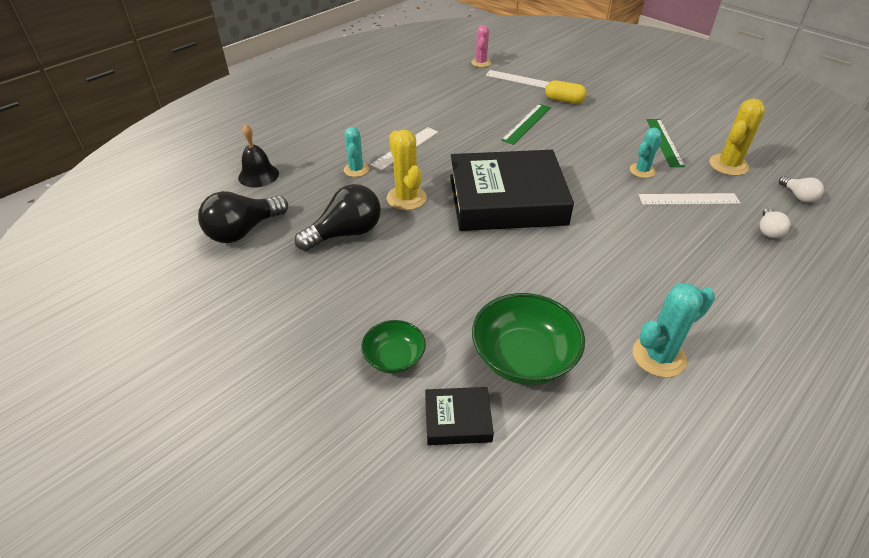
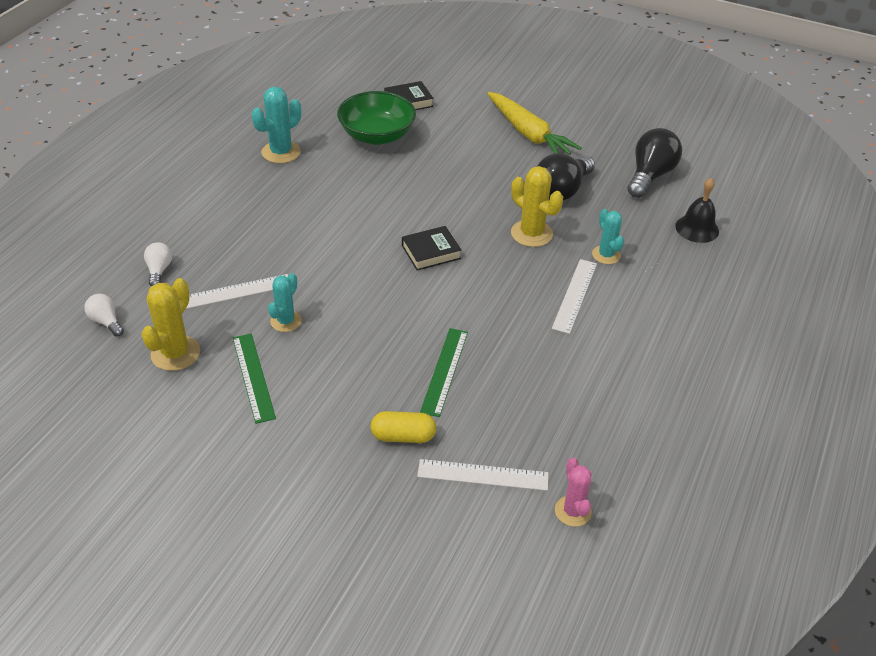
camera: 160 degrees right, 0 degrees up
green bowl [361,320,426,374] -> none
black book [450,150,574,231] -> black book [402,226,461,270], size x0.42
none -> yellow carrot [487,92,582,155]

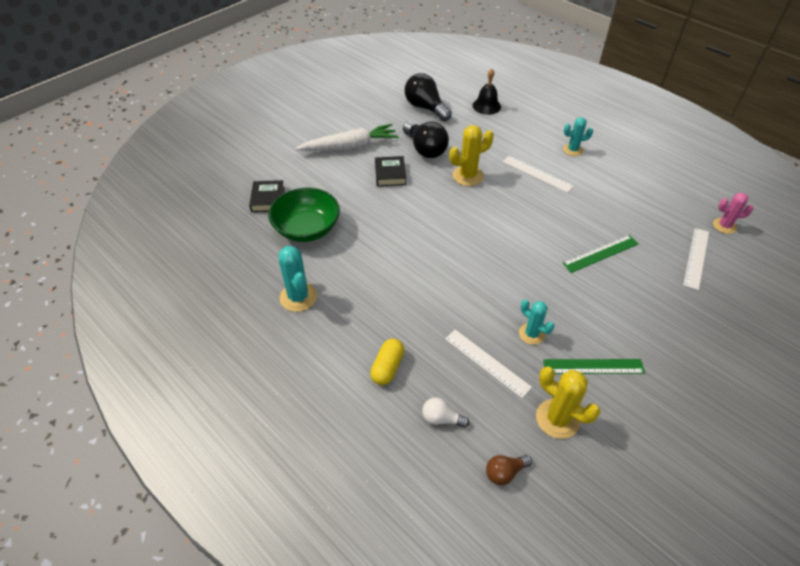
camera: 70 degrees left, 5 degrees up
white light bulb [84,294,124,337] -> brown light bulb [486,455,532,485]
white ruler [186,274,288,309] -> white ruler turned 45 degrees counterclockwise [445,330,532,398]
yellow capsule [371,411,436,443] -> yellow capsule moved to [370,339,404,385]
black book [402,226,461,270] -> black book moved to [375,156,406,186]
green ruler [420,328,468,417] -> green ruler turned 60 degrees counterclockwise [562,235,638,273]
yellow carrot [487,92,582,155] -> white carrot [295,124,399,151]
turquoise cactus [592,209,624,264] -> turquoise cactus moved to [563,117,593,156]

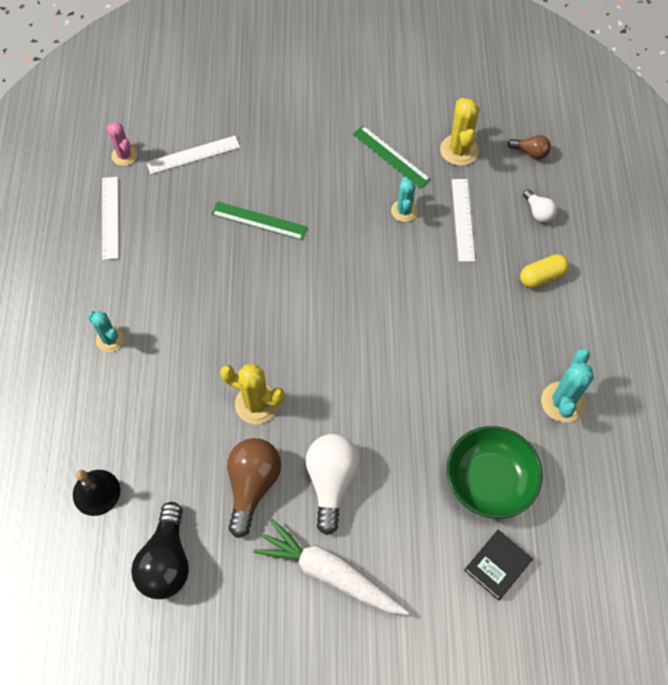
camera: 135 degrees left, 15 degrees up
black book [375,156,406,186] -> white light bulb [306,434,359,535]
black light bulb [403,121,449,158] -> brown light bulb [227,438,281,538]
white ruler [503,156,574,193] -> white ruler moved to [102,177,119,260]

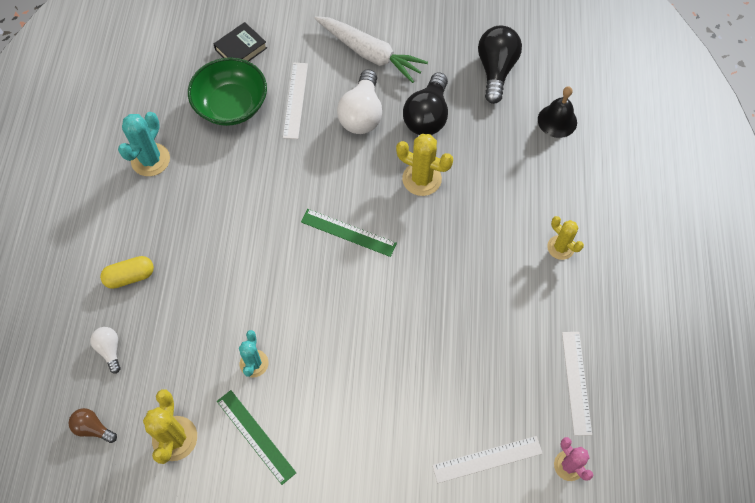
camera: 175 degrees left, 0 degrees up
turquoise cactus [87,311,124,352] -> yellow cactus [547,216,584,260]
green ruler [211,201,307,240] -> green ruler moved to [301,209,397,257]
brown light bulb [227,438,281,538] -> black light bulb [403,72,448,135]
white ruler [452,179,475,262] -> white ruler moved to [283,62,308,139]

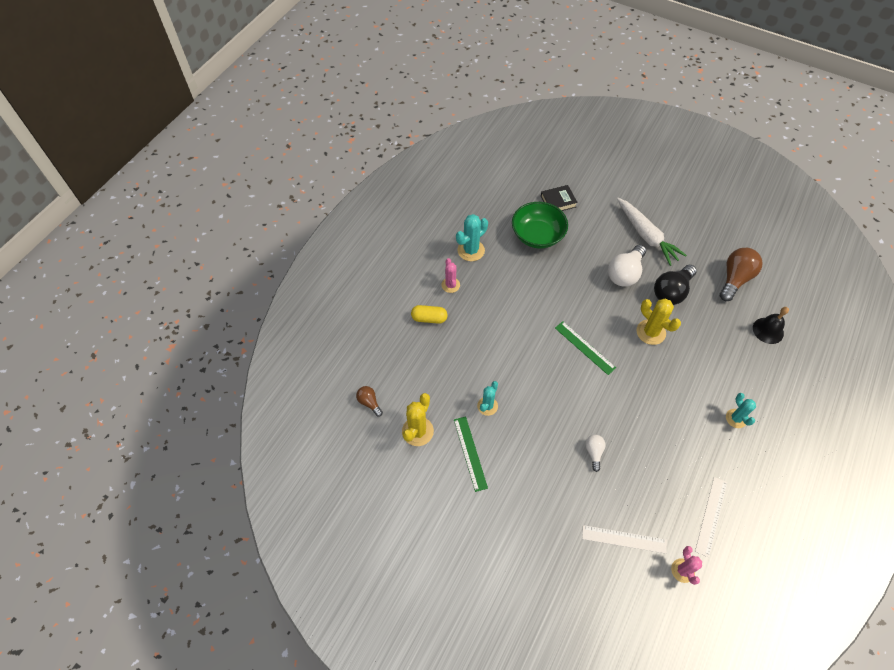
camera: 25 degrees right, 5 degrees down
white light bulb [90,327,121,373] -> white light bulb moved to [585,435,606,472]
white ruler [283,62,308,139] -> none
black light bulb [478,26,522,104] -> brown light bulb [720,248,763,301]
yellow cactus [547,216,584,260] -> turquoise cactus [726,393,756,428]
none -> pink cactus [441,258,460,293]

